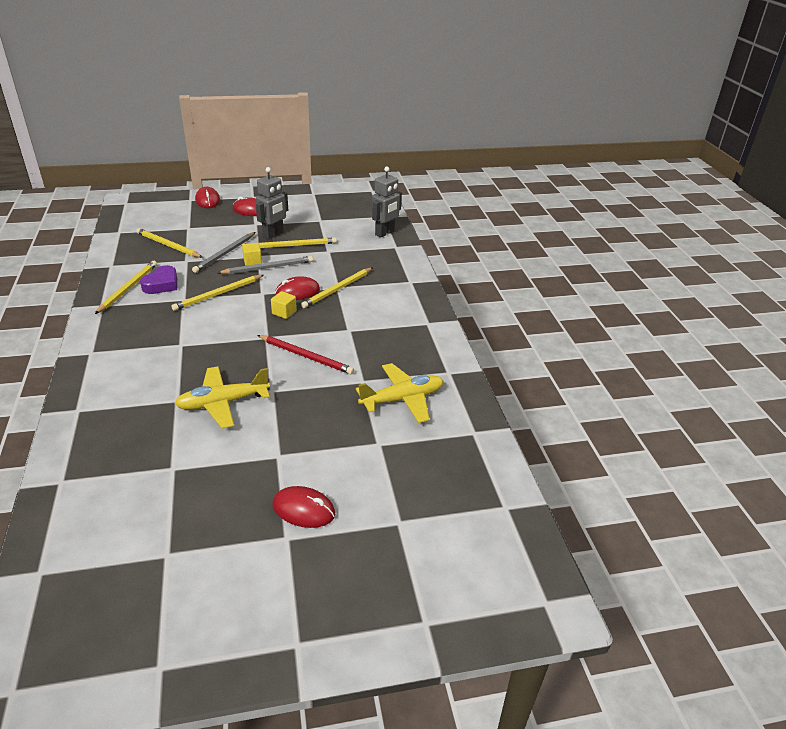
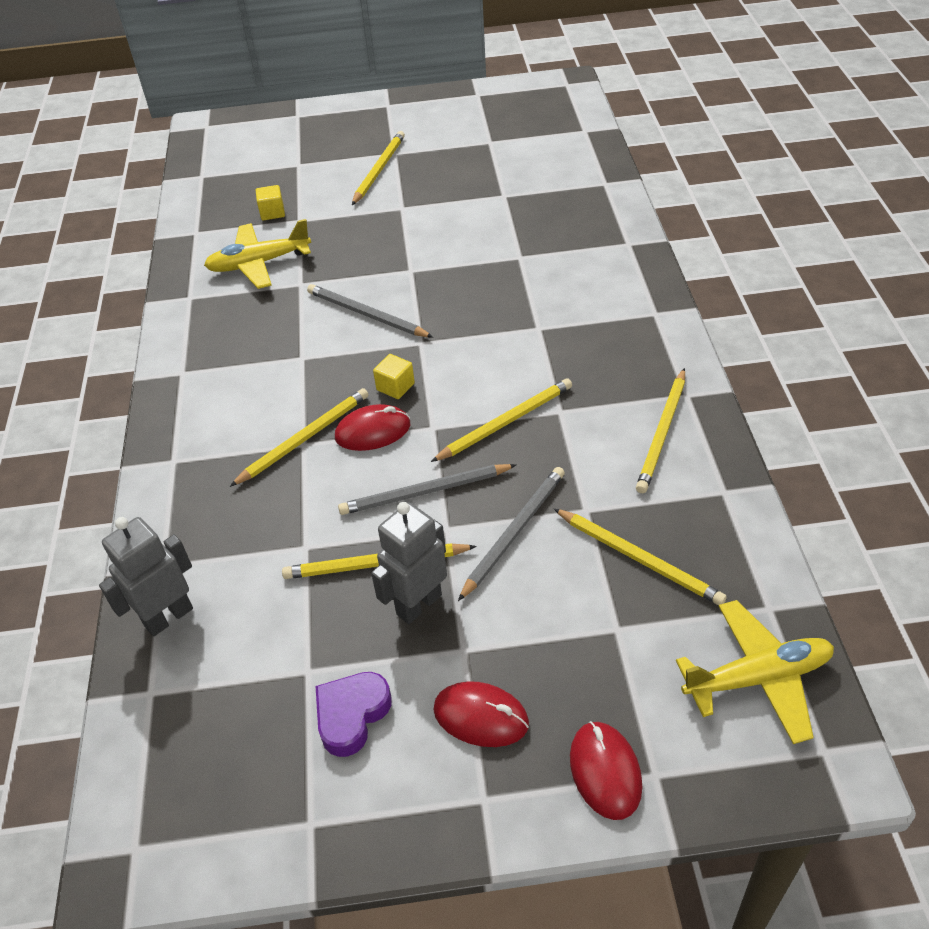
camera: 170 degrees left, 10 degrees up
purple heart [140,265,177,294] -> purple heart moved to [316,672,392,757]
yellow plane [174,366,270,429] -> yellow plane moved to [676,600,834,744]
yellow cube [242,243,262,266] -> yellow cube moved to [256,185,285,220]
red pencil [257,335,354,374] -> grey pencil [307,284,433,337]
red mouse [272,486,335,528] -> yellow pencil [352,131,405,205]

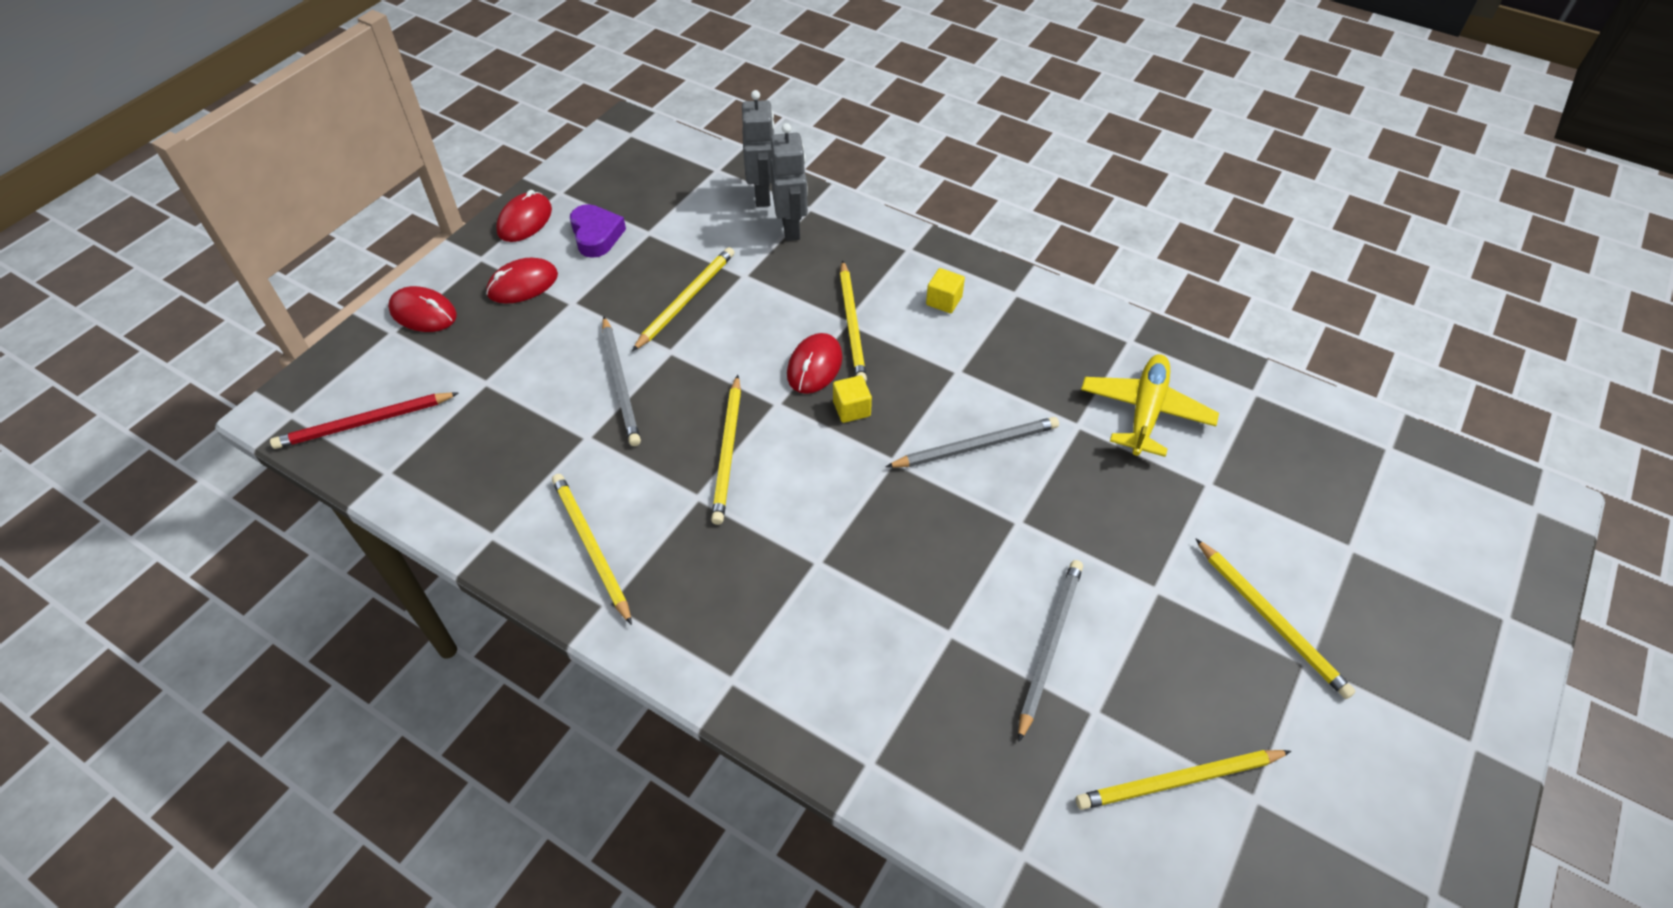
camera: 125 degrees right, 5 degrees up
yellow cube [256,185,285,220] -> yellow cube moved to [926,268,965,313]
grey pencil [338,464,516,515] -> grey pencil moved to [1018,560,1083,742]
grey robot [371,502,447,624] -> grey robot moved to [770,123,808,241]
yellow pencil [554,509,727,605] -> yellow pencil moved to [1076,750,1291,810]
yellow plane [676,600,834,744] -> red pencil [270,392,459,449]
none -> red mouse [496,190,552,242]

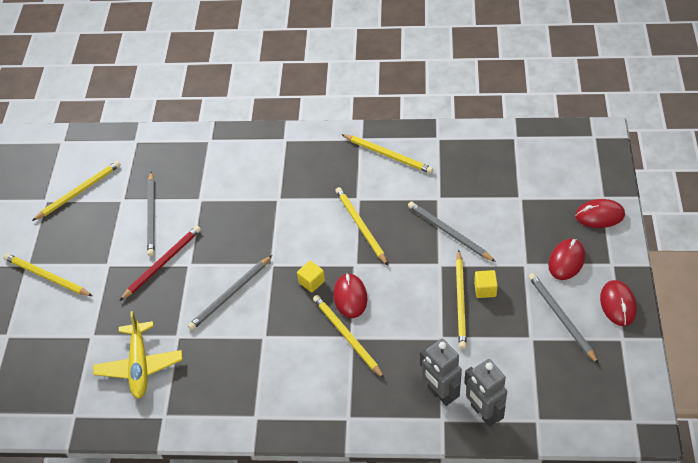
camera: 155 degrees right, 0 degrees up
red pencil [270,392,459,449] -> red pencil moved to [119,226,201,301]
purple heart [570,204,626,258] -> grey pencil [528,273,599,364]
yellow cube [926,268,965,313] -> yellow cube moved to [474,270,498,298]

